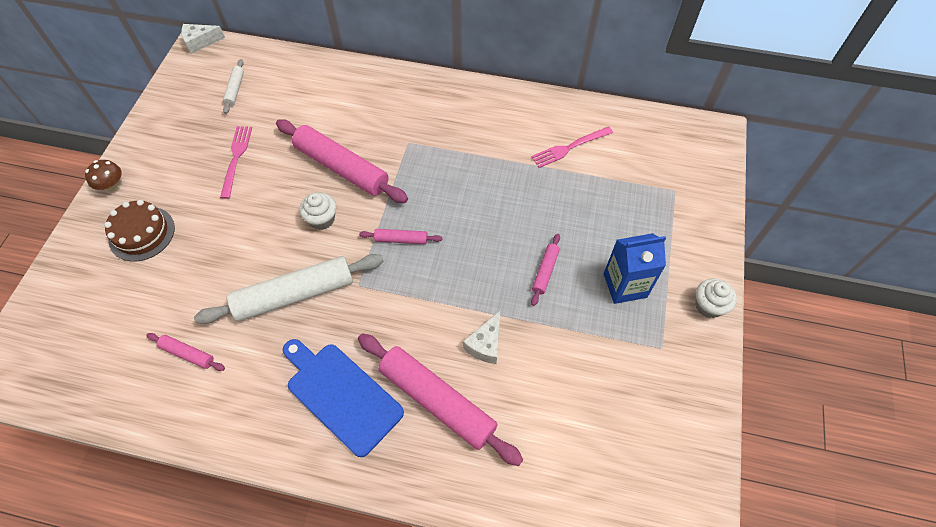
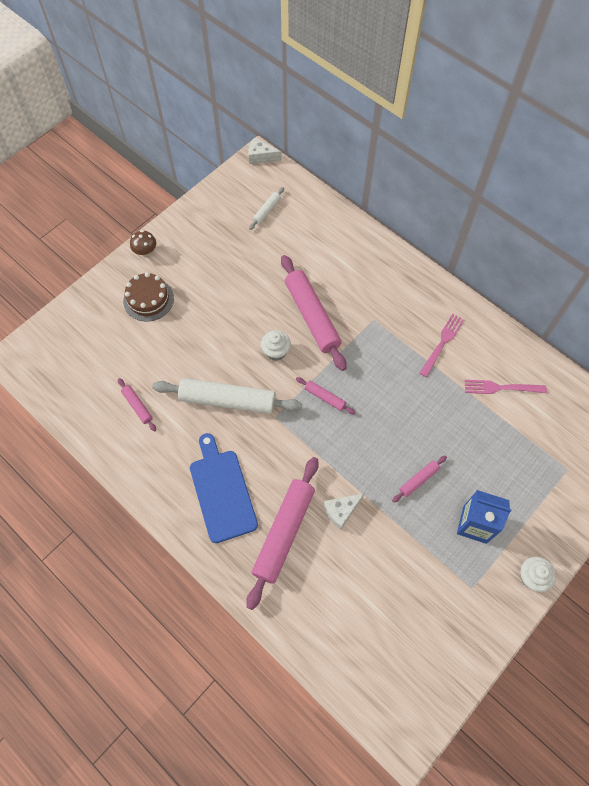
camera: 30 degrees right, 5 degrees up
pink fork [220,126,252,199] -> pink fork moved to [419,314,464,377]
pink rolling pin [358,333,523,466] -> pink rolling pin turned 45 degrees clockwise [246,457,319,610]

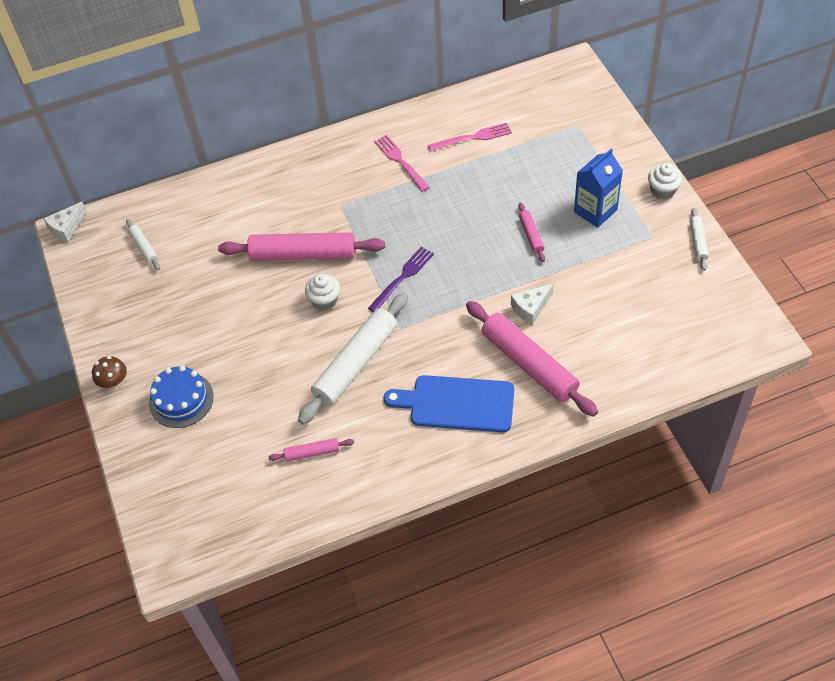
camera: 60 degrees left, 10 degrees down
brown cake [123,272,174,322] -> blue cake [149,365,213,428]
pink rolling pin [296,377,356,414] -> purple fork [368,247,434,312]
white cheese [324,493,364,530] -> white cheese turned 60 degrees clockwise [511,283,553,325]
pink fork [465,380,547,394] -> pink fork turned 135 degrees counterclockwise [428,122,512,151]
none -> white rolling pin [690,208,709,271]

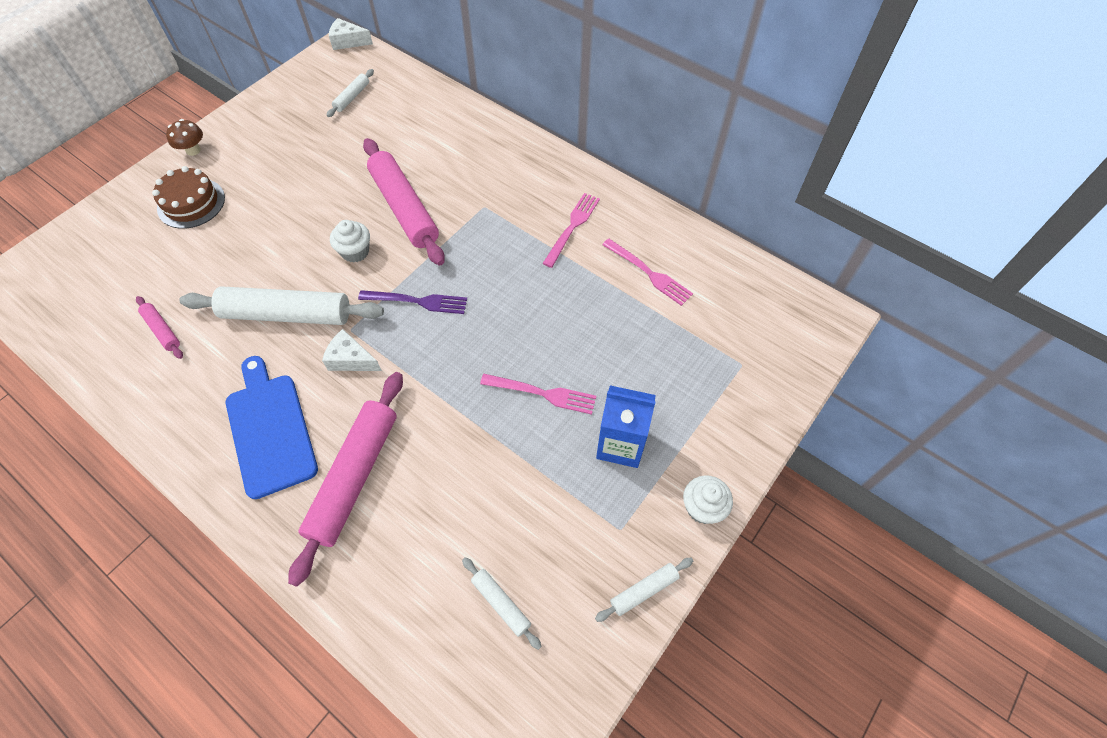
camera: 55 degrees right, 5 degrees up
blue cake [149,365,213,428] -> brown cake [152,166,225,229]
white cheese [511,283,553,325] -> white cheese moved to [322,329,382,371]
pink rolling pin [518,203,545,262] -> pink fork [480,374,596,415]
none -> white rolling pin [462,557,542,650]

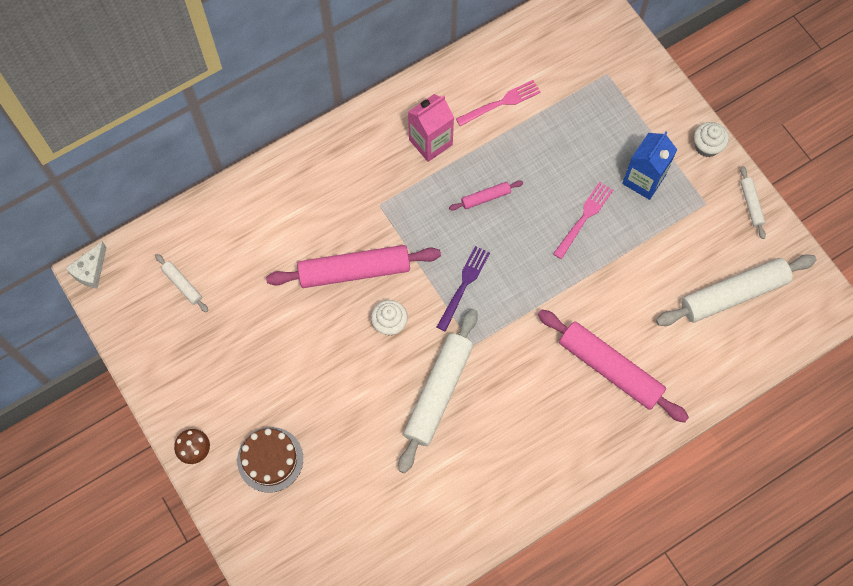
camera: 70 degrees left, 10 degrees up
pink rolling pin [136,296,183,359] -> pink rolling pin moved to [449,181,523,211]
blue cutting board [226,356,318,499] -> none
white cheese [322,329,382,371] -> none
white rolling pin [462,557,542,650] -> white rolling pin [656,255,817,326], size x2.16
pink fork [542,193,600,268] -> pink carton [408,94,454,162]

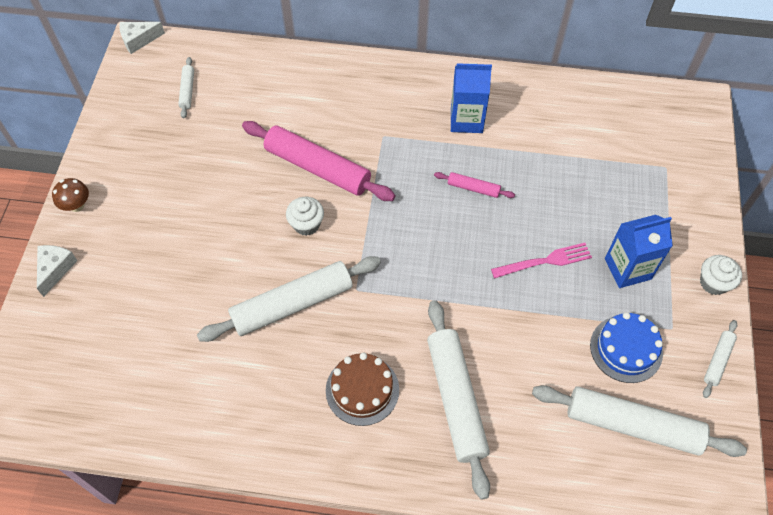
camera: 40 degrees right, 10 degrees down
brown cake [237,427,303,493] -> brown cake moved to [326,352,399,426]
pink carton [408,94,454,162] -> blue carton [451,63,492,133]
purple fork [437,246,490,332] -> none
pink fork [456,80,541,126] -> none
pink rolling pin [538,309,689,423] -> white rolling pin [427,300,490,500]
none -> white cheese [37,245,78,297]
none -> blue cake [590,312,663,383]

